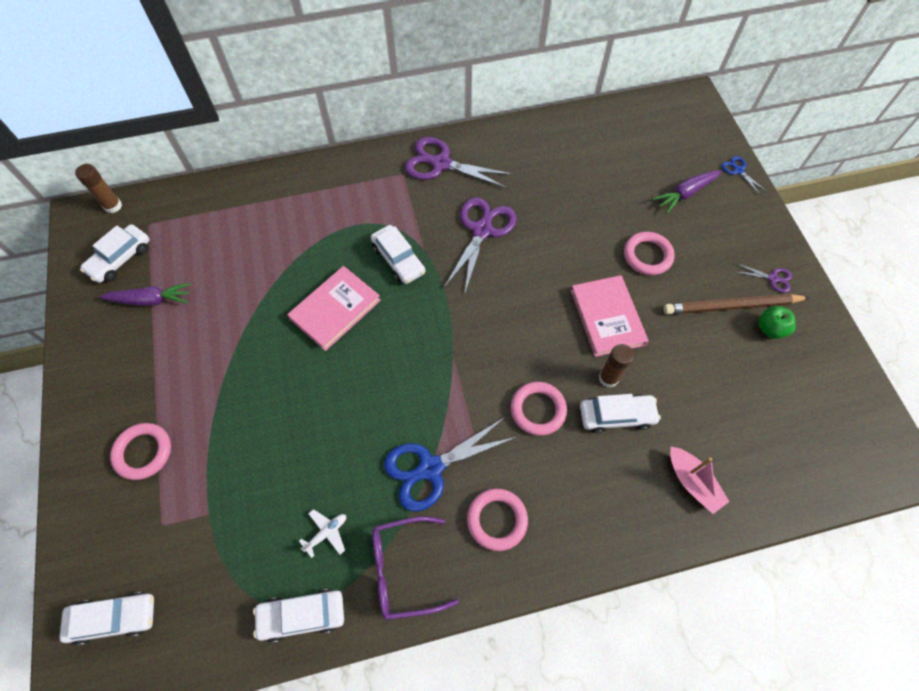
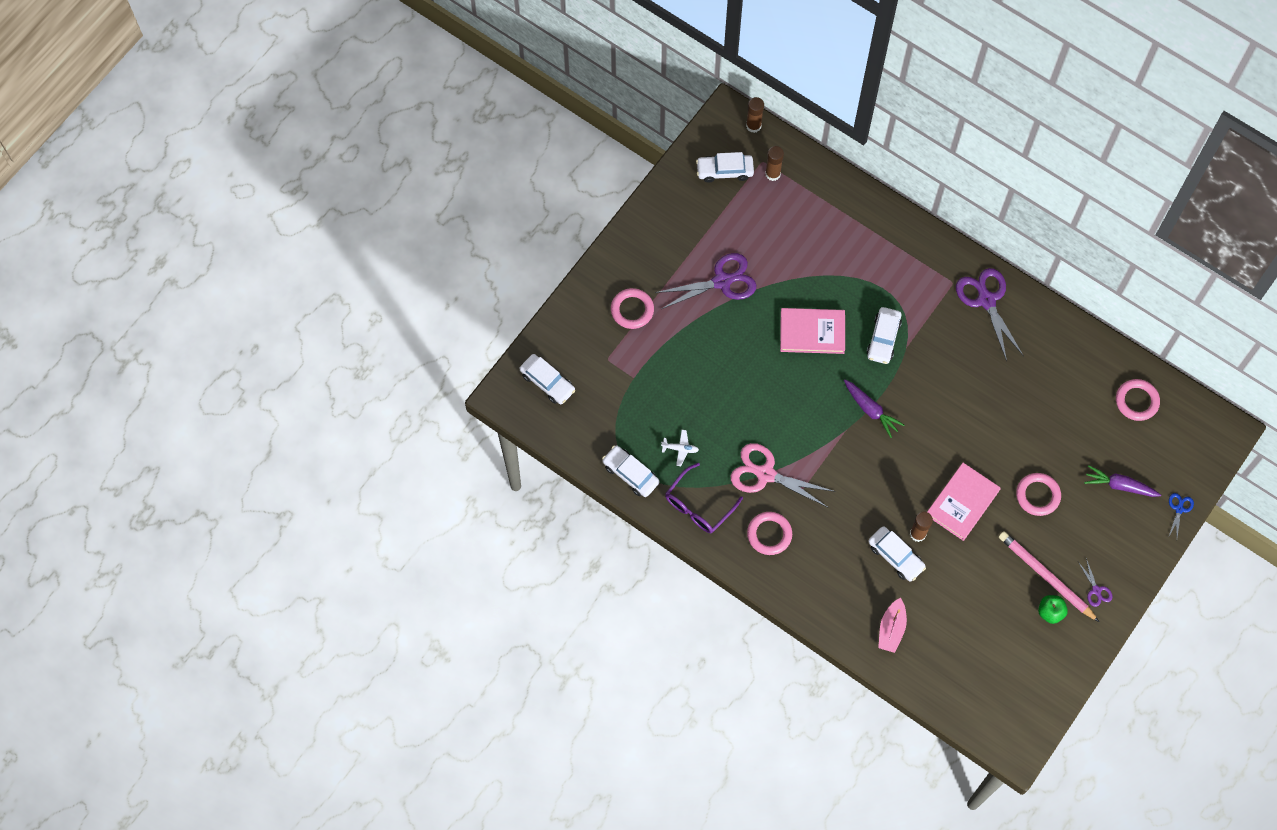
camera: 50 degrees right, 5 degrees up
purple carrot [99,283,191,306] -> purple carrot moved to [844,380,904,438]
purple glasses [372,516,459,620] -> purple glasses turned 90 degrees counterclockwise [665,463,743,533]
blue scissors [384,417,517,512] -> pink scissors [731,443,835,508]
purple scissors [444,198,517,295] -> purple scissors moved to [655,253,756,309]
pink ring [511,382,567,436] -> pink ring moved to [1116,379,1160,421]
brown pencil [664,294,810,315] -> pink pencil [999,532,1099,622]
none -> brown glue stick [765,146,784,181]

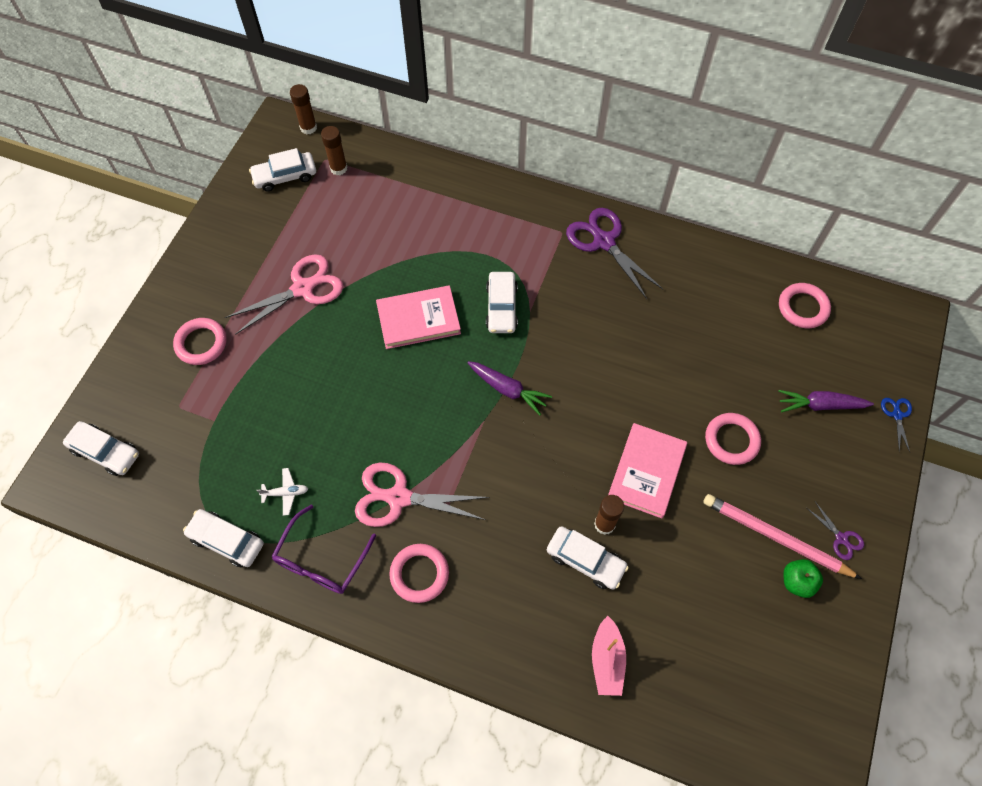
camera: 15 degrees left, 5 degrees down
purple scissors [655,253,756,309] -> pink scissors [225,254,343,335]

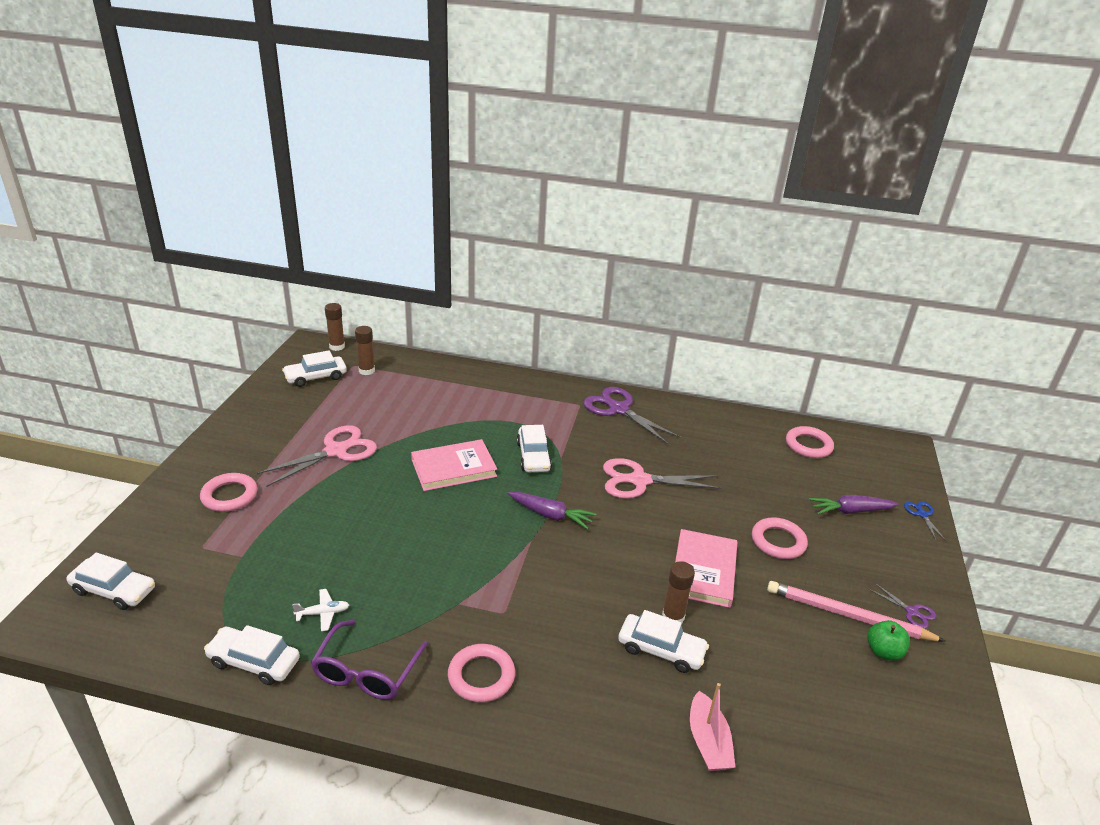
camera: 10 degrees left, 30 degrees down
pink scissors [355,463,490,527] -> pink scissors moved to [603,458,722,499]

